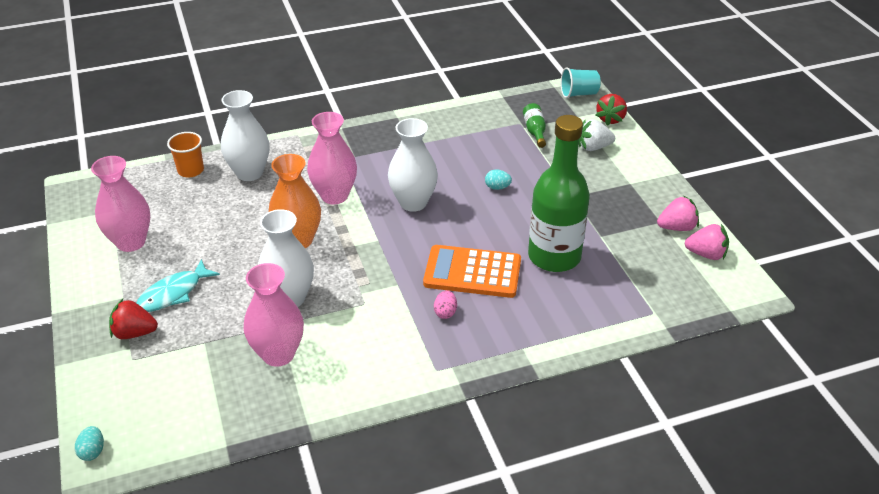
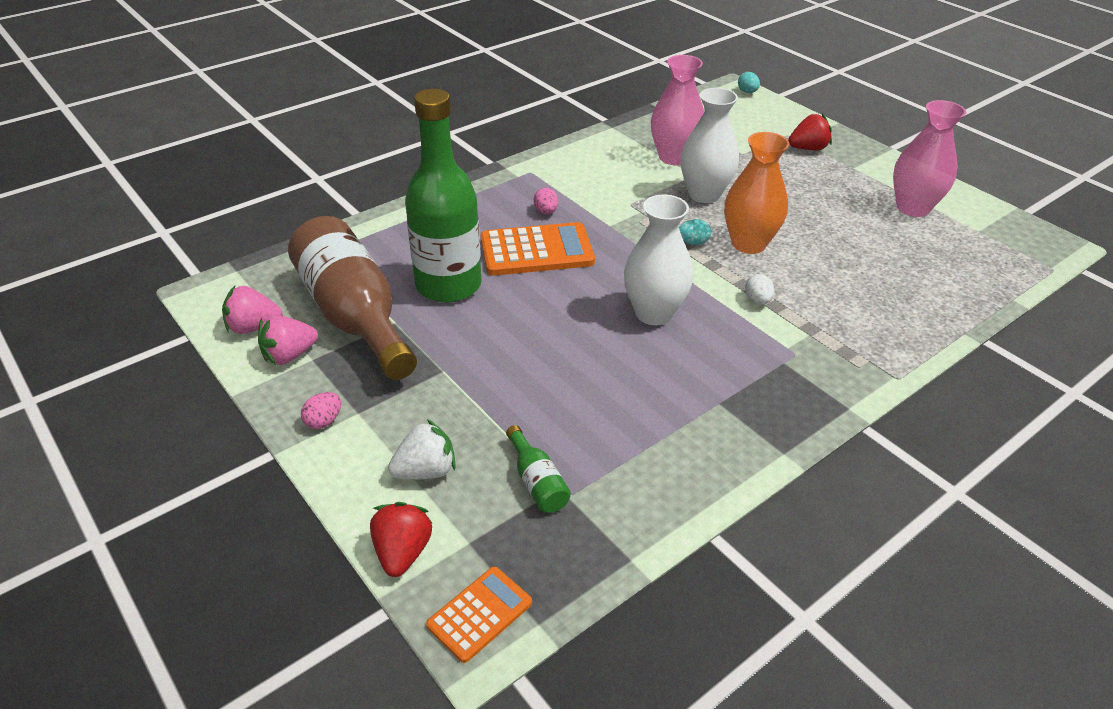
camera: 160 degrees right, 0 degrees up
turquoise fish [137,259,220,312] -> none
orange cup [167,132,204,177] -> none
white vase [221,90,269,181] -> none
pink vase [307,112,357,204] -> white egg [745,274,774,305]
turquoise egg [485,170,512,190] -> turquoise egg moved to [679,219,711,245]
turquoise cup [561,67,601,98] -> orange calculator [426,567,532,663]
none -> brown bottle [288,216,417,380]
none -> pink egg [301,392,341,429]

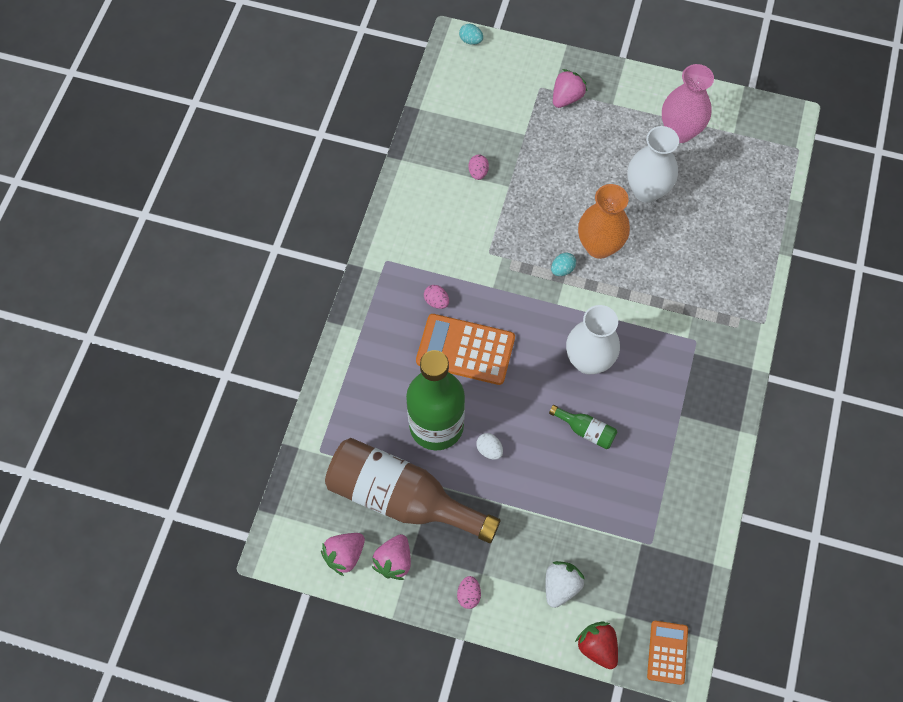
camera: 35 degrees left, 25 degrees up
orange calculator [481,222,595,276] -> orange calculator turned 120 degrees counterclockwise [416,314,515,385]
green bottle [506,425,571,513] -> green bottle moved to [549,405,617,449]
pink vase [651,55,704,165] -> pink egg [468,155,489,180]
white vase [681,88,739,203] -> white vase moved to [628,126,679,203]
white egg [745,274,774,305] -> white egg moved to [476,433,503,460]
red strawberry [788,113,832,150] -> pink strawberry [553,69,587,108]

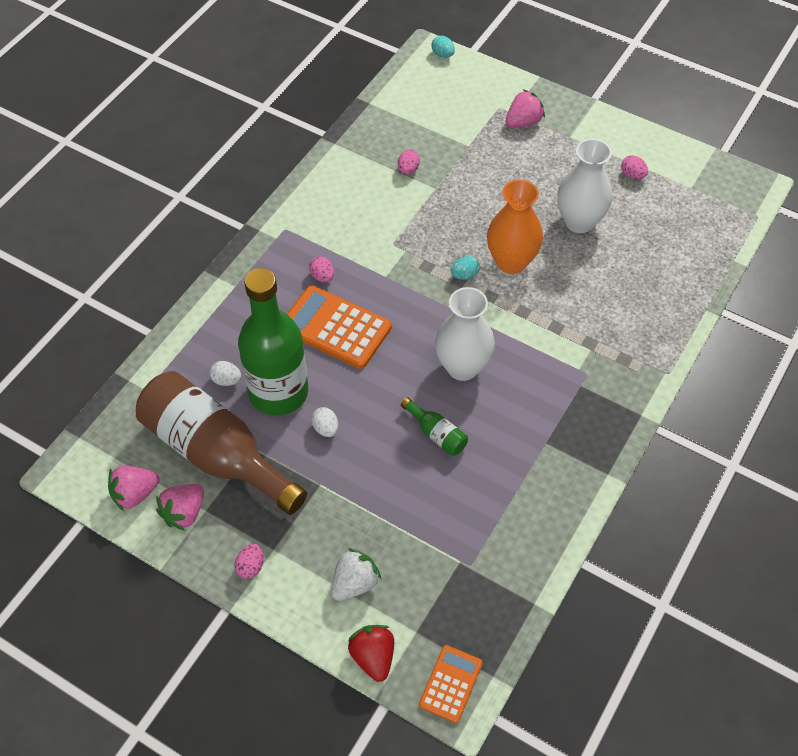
camera: 15 degrees right, 10 degrees down
pink vase [662,64,714,143] -> pink egg [621,155,648,179]
none -> white egg [210,361,241,386]

